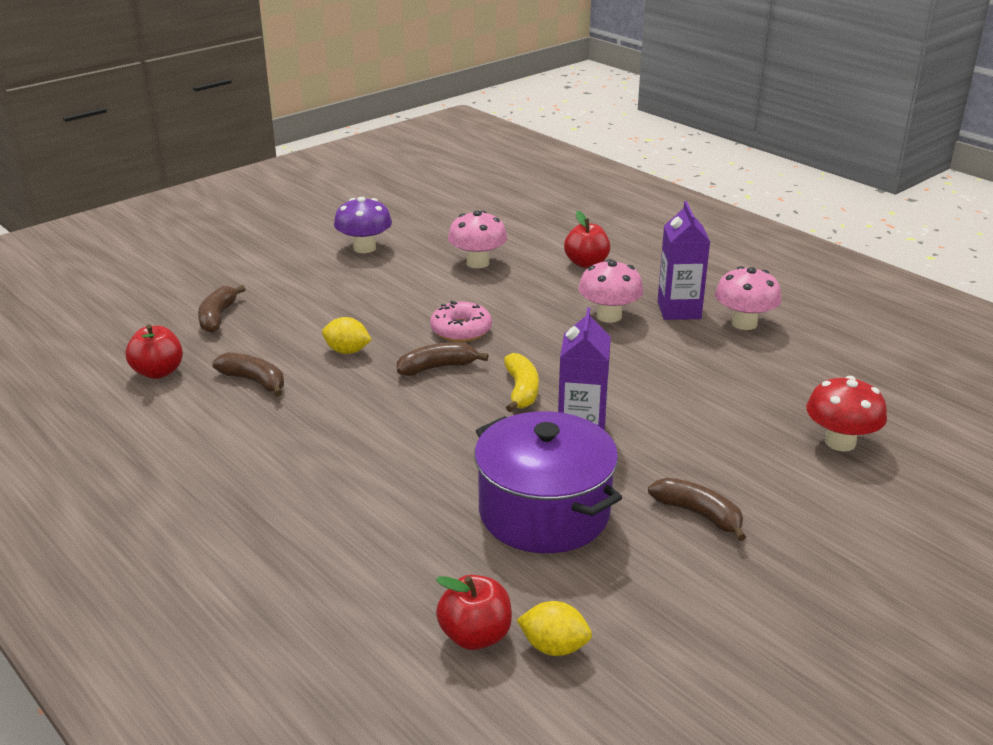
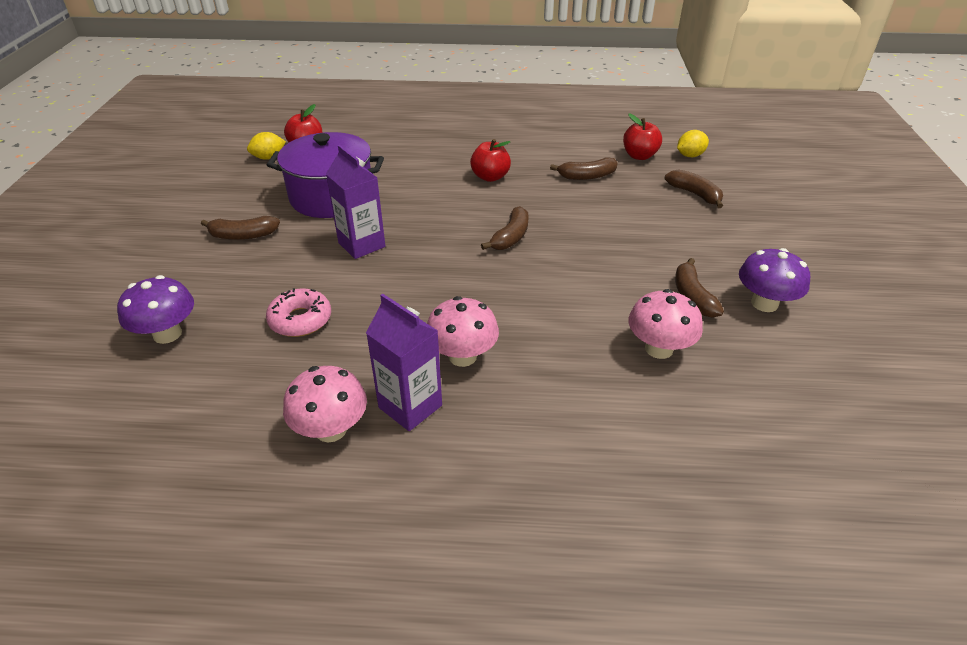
camera: 135 degrees right, 10 degrees up
yellow lemon [322,317,372,354] -> yellow lemon moved to [677,130,709,157]
pink donut [430,301,492,342] -> pink donut moved to [266,288,331,337]
yellow banana [504,353,539,412] -> none
red apple [564,211,610,268] -> red apple moved to [470,139,511,182]
red mushroom [806,376,887,451] -> purple mushroom [117,275,194,344]
none -> brown banana [675,258,724,318]

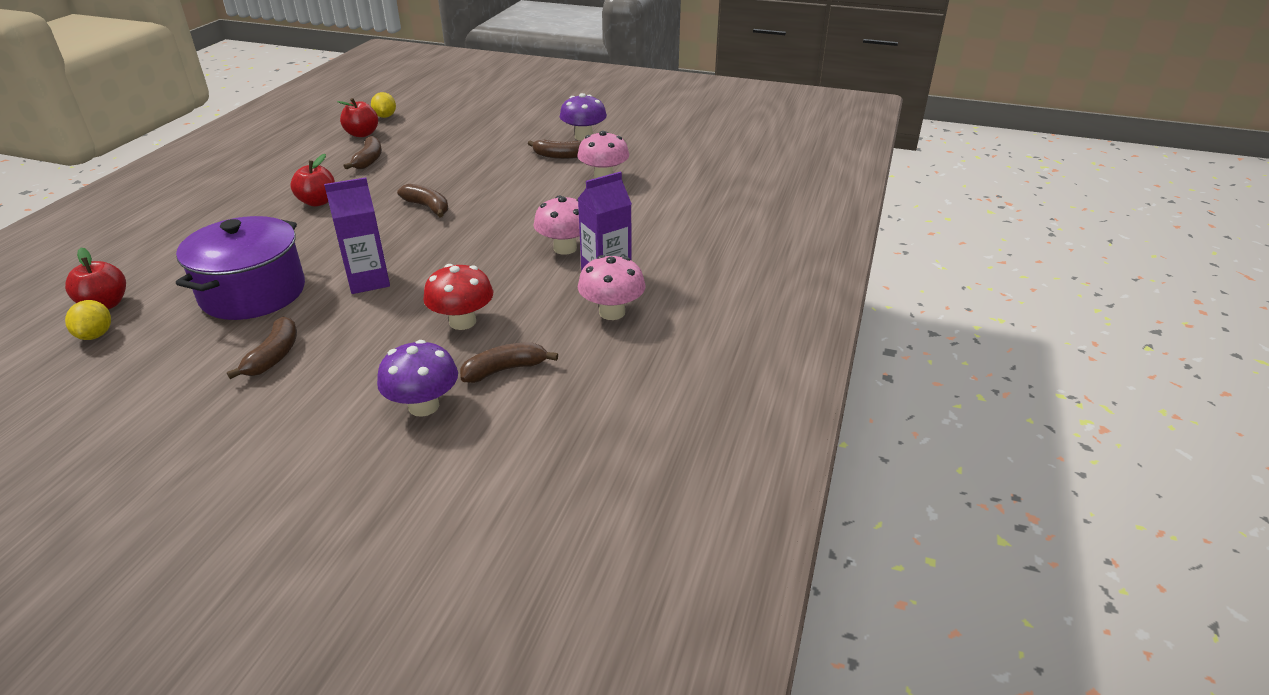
camera: 75 degrees left, 5 degrees down
pink donut [266,288,331,337] -> red mushroom [423,264,493,330]
brown banana [664,169,723,208] -> brown banana moved to [460,342,558,383]

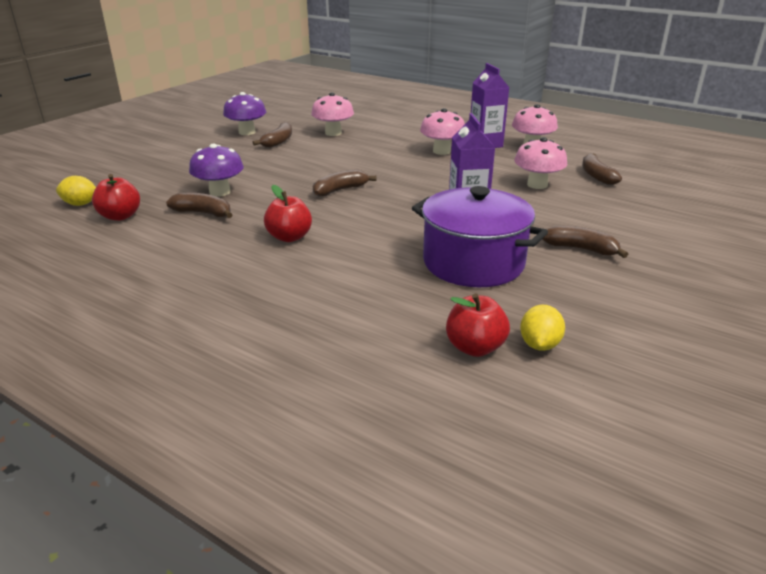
camera: 75 degrees left, 5 degrees down
yellow lemon [65,300,111,340] -> yellow lemon turned 75 degrees counterclockwise [520,305,565,351]
purple mushroom [377,340,458,417] -> purple mushroom moved to [189,144,244,197]
red mushroom [423,264,493,330] -> pink mushroom [514,137,567,189]

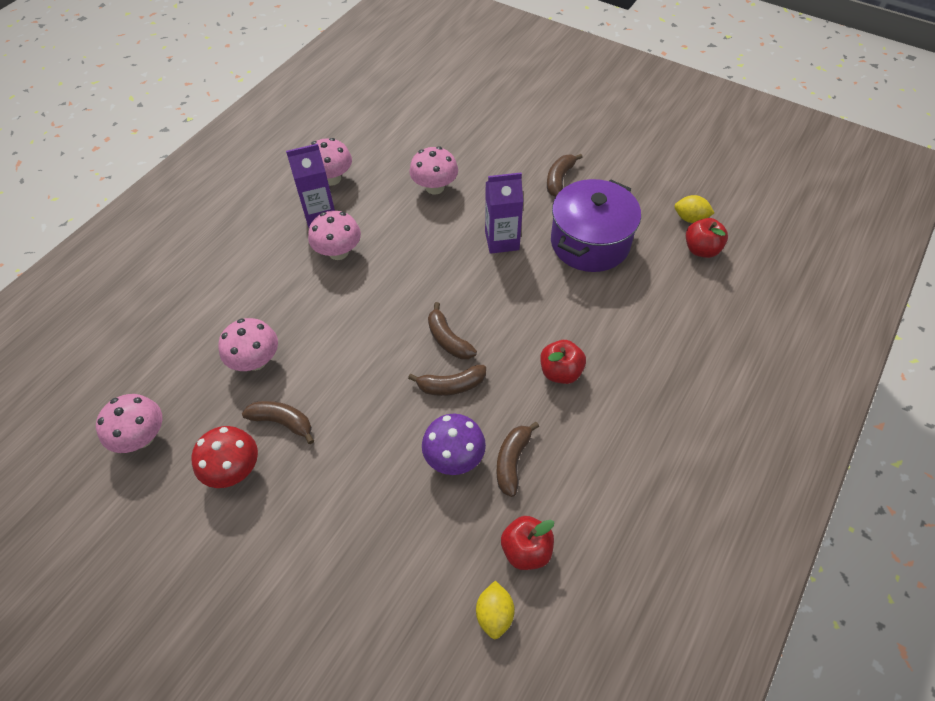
camera: 90 degrees left, 25 degrees up
purple mushroom [223,92,266,135] -> red mushroom [191,426,258,488]
brown banana [582,154,622,185] -> brown banana moved to [408,365,486,396]
none -> pink mushroom [96,394,162,453]

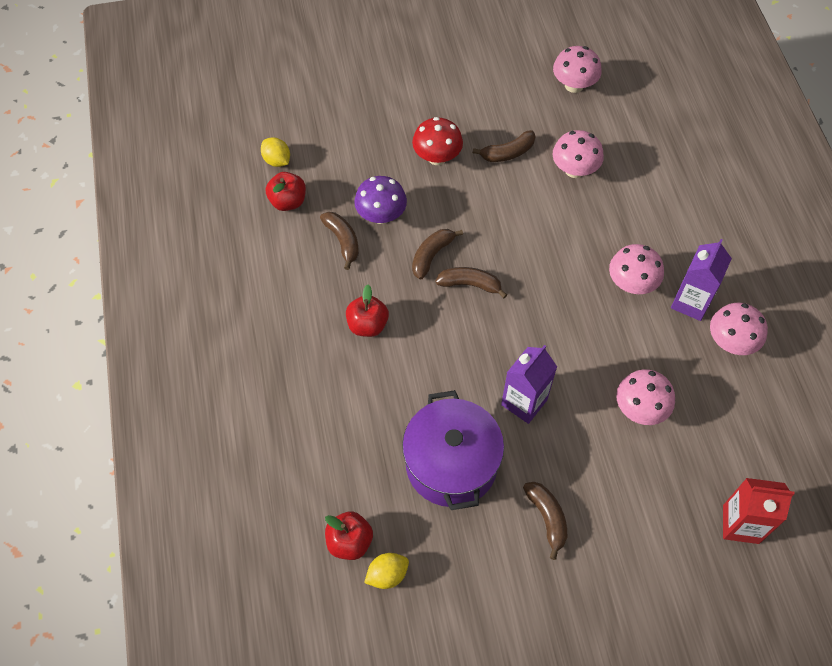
camera: 135 degrees right, 5 degrees up
red mushroom [191,426,258,488] -> red mushroom moved to [412,117,463,165]
none -> red carton [723,478,795,544]

